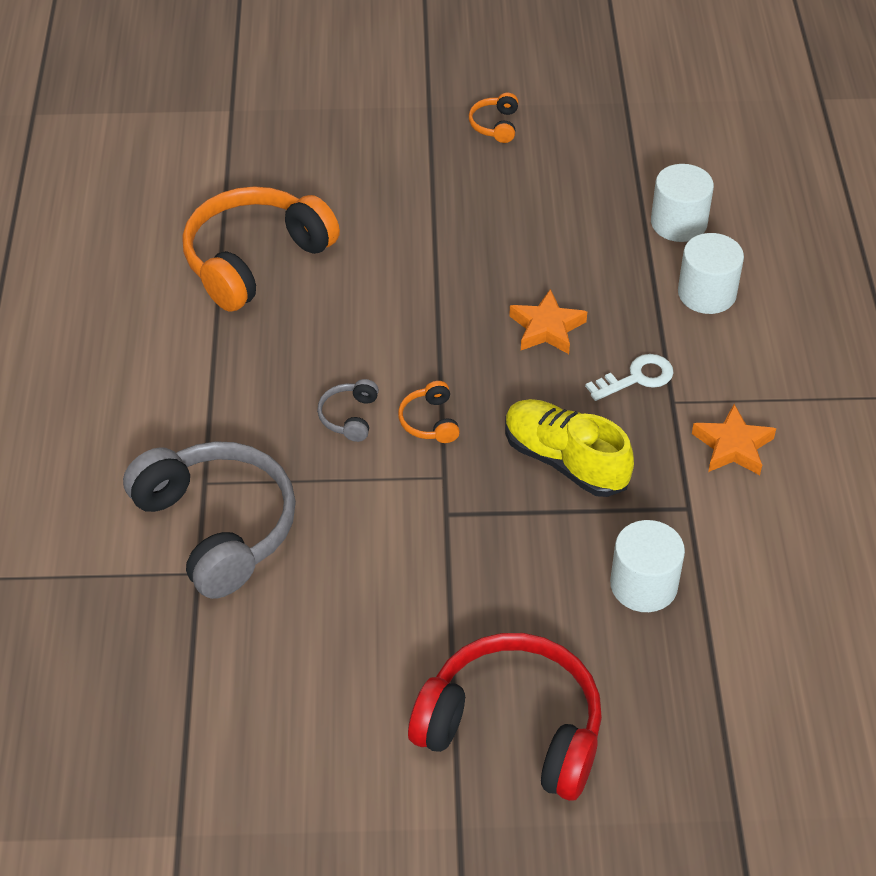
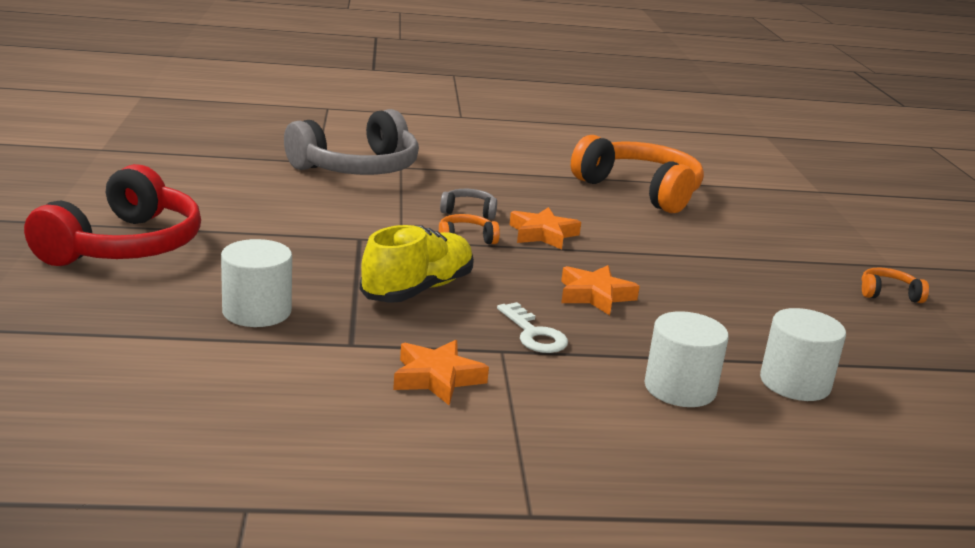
camera: 85 degrees right, 25 degrees down
none -> orange star [509,207,581,249]

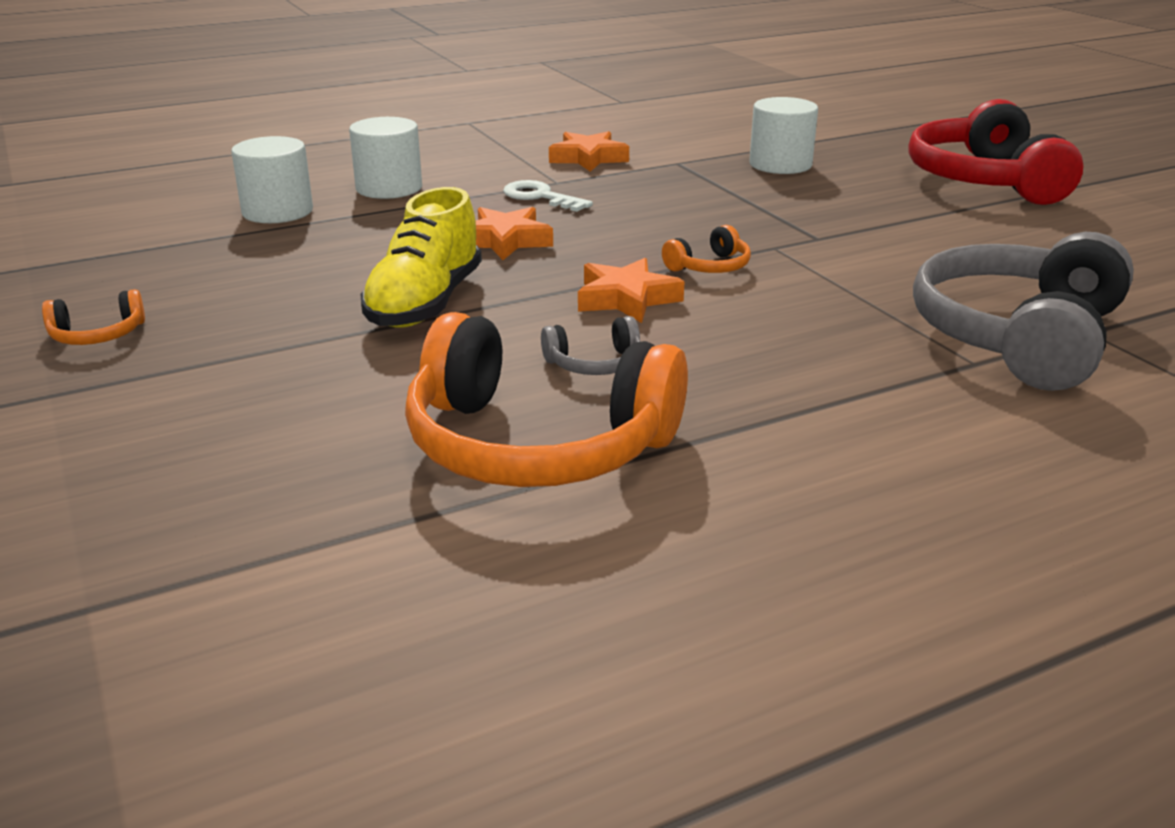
camera: 160 degrees right, 5 degrees up
yellow shoe [360,225,474,303] -> yellow shoe moved to [361,187,482,327]
grey headphones [440,189,497,219] -> grey headphones moved to [541,316,641,375]

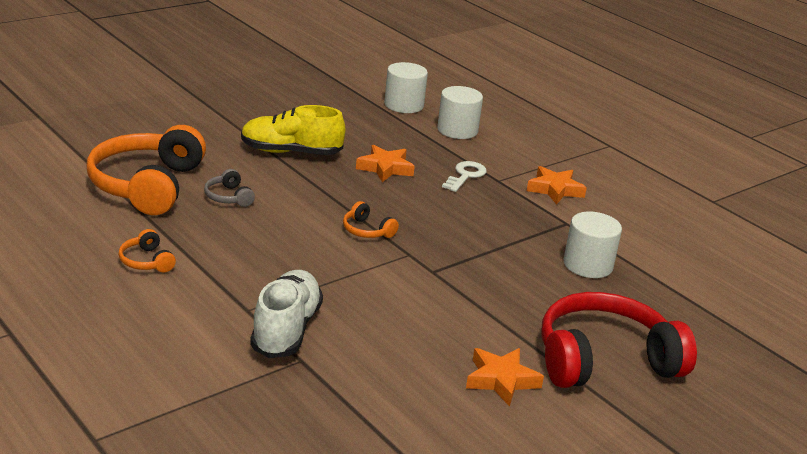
camera: 75 degrees right, 0 degrees up
orange headphones [42,289,145,345] -> orange headphones moved to [119,229,176,273]
orange star [578,258,685,323] -> orange star moved to [466,348,544,407]
grey headphones [913,232,1134,391] -> white shoe [250,270,323,358]

